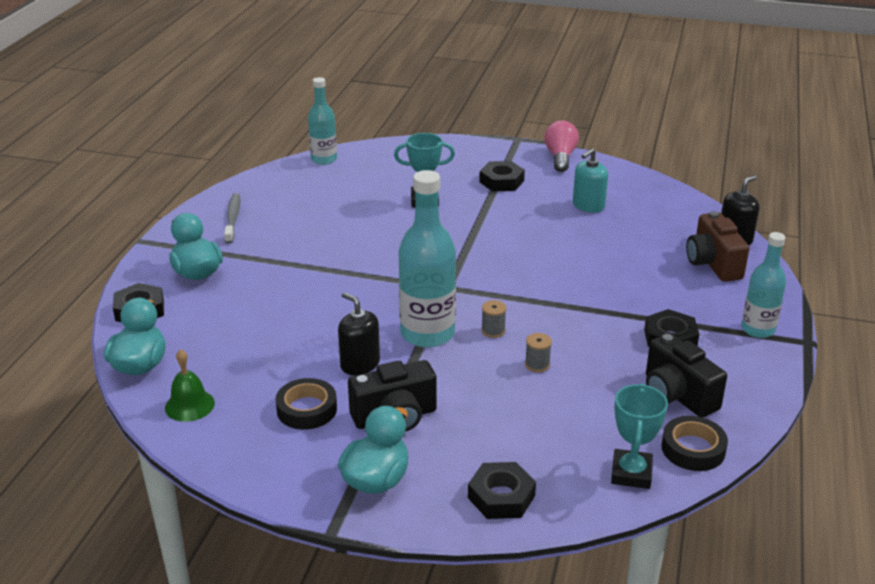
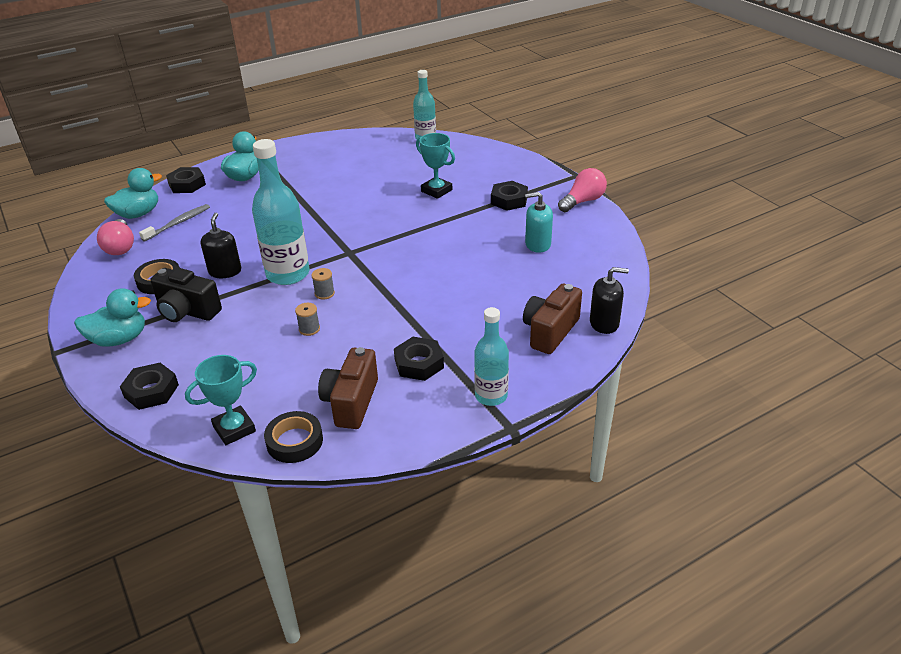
camera: 45 degrees right, 5 degrees up
green bell [165,349,215,422] -> pink light bulb [97,219,134,255]
grey toothbrush [224,193,240,244] -> grey toothbrush moved to [139,204,210,242]
black camera [646,333,727,417] -> brown camera [318,347,378,429]

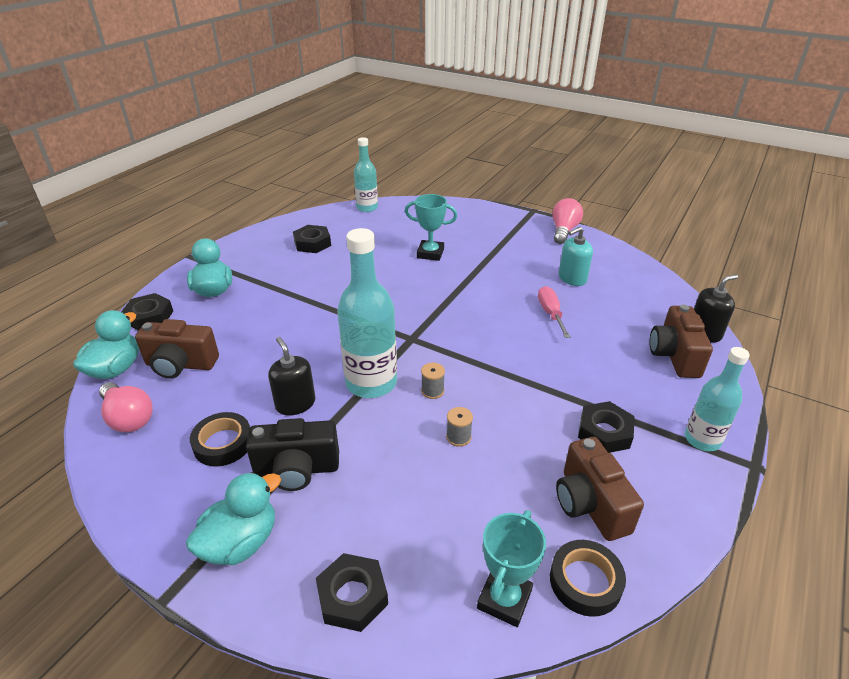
camera: 30 degrees left, 0 degrees up
grey toothbrush [139,204,210,242] -> brown camera [135,319,219,378]
black nut [491,181,528,211] -> black nut moved to [293,225,331,253]
none -> pink screwdriver [538,286,571,338]

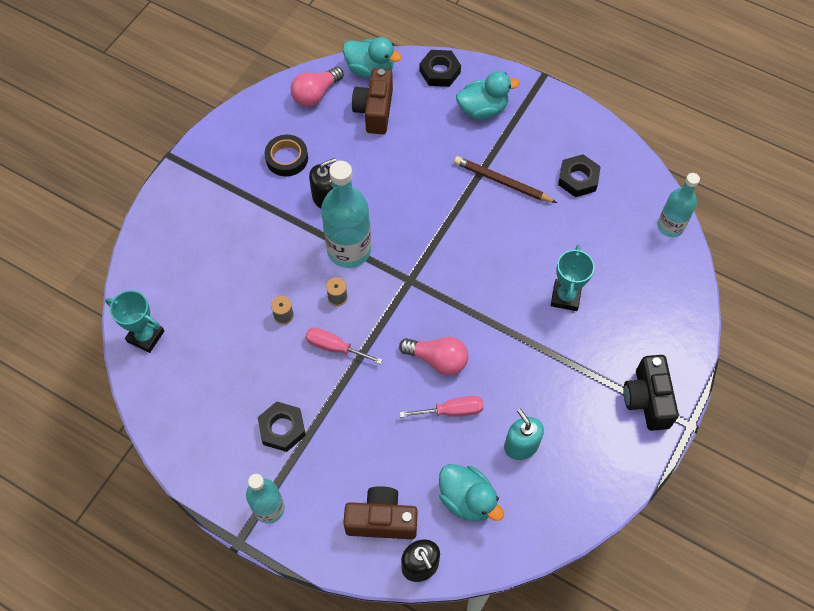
camera: 90 degrees right, 25 degrees up
turquoise duck [186,472,281,565] -> turquoise duck moved to [439,464,504,522]
black camera [246,418,339,491] -> black camera moved to [623,355,679,431]
black nut [316,553,388,632] -> none
black tape [550,540,626,617] -> none
pink light bulb [552,198,583,244] -> pink light bulb moved to [399,337,468,375]
brown camera [556,437,644,541] -> none
none -> pink screwdriver [305,327,383,364]
none -> brown pencil [454,156,557,203]

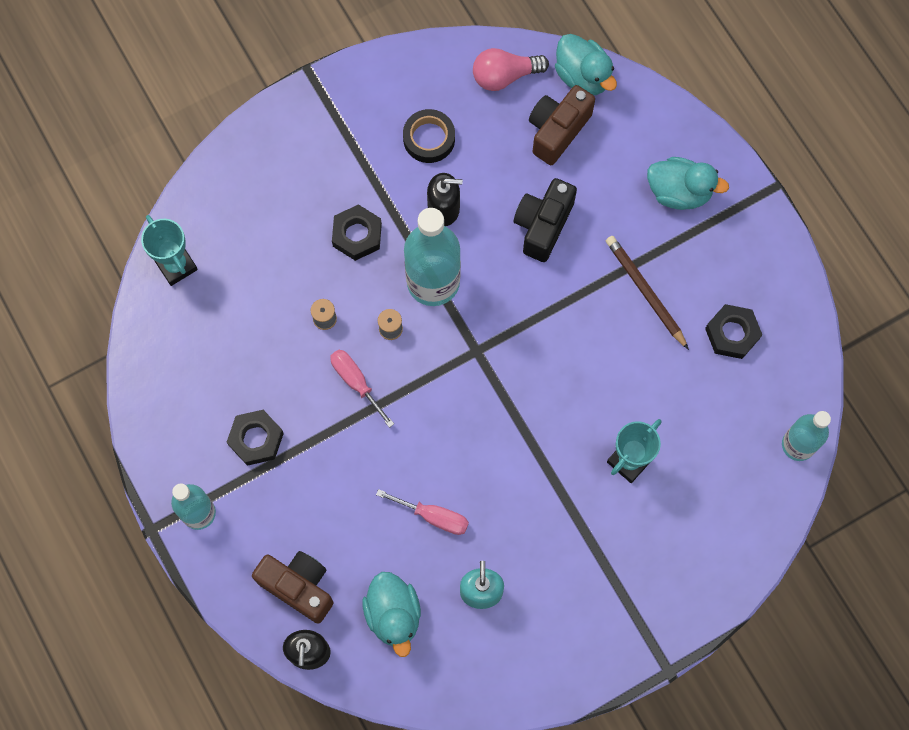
camera: 30 degrees right, 10 degrees up
pink light bulb [399,337,468,375] -> none
black nut [419,50,461,87] -> black nut moved to [332,204,382,261]
black camera [623,355,679,431] -> black camera moved to [514,178,577,262]

